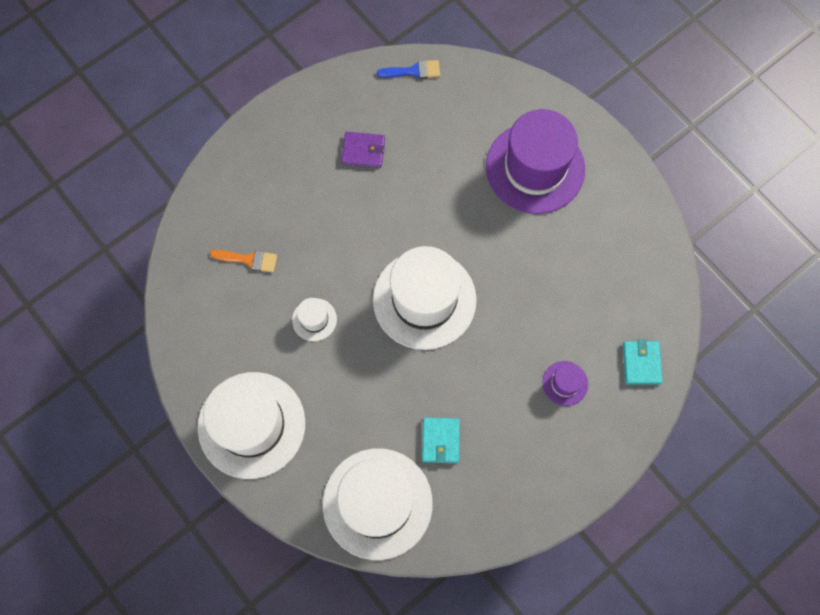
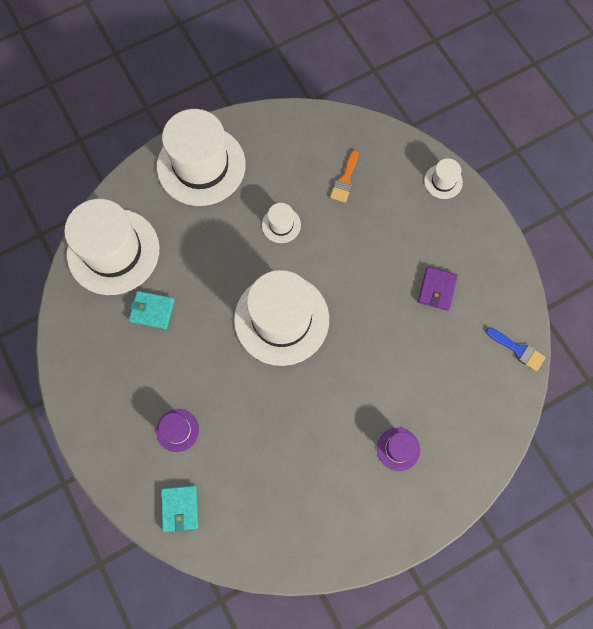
camera: 100 degrees right, 0 degrees up
blue brush [377,60,440,79] -> blue brush turned 60 degrees counterclockwise [486,327,546,371]
purple hat [486,109,585,214] -> purple hat [377,427,420,471], size x0.43
turquoise wallet [623,340,662,385] -> turquoise wallet turned 75 degrees clockwise [161,485,198,532]
none -> white hat [424,158,463,199]

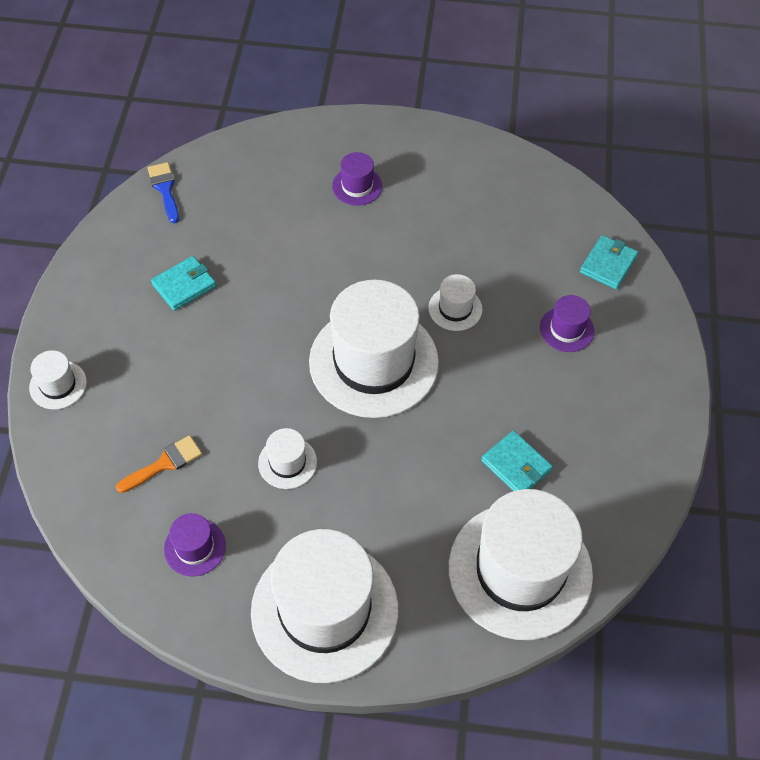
camera: 145 degrees left, 15 degrees down
purple wallet [418,267,458,311] -> turquoise wallet [151,256,216,311]
none -> purple hat [164,513,226,576]
none -> white hat [428,274,482,331]

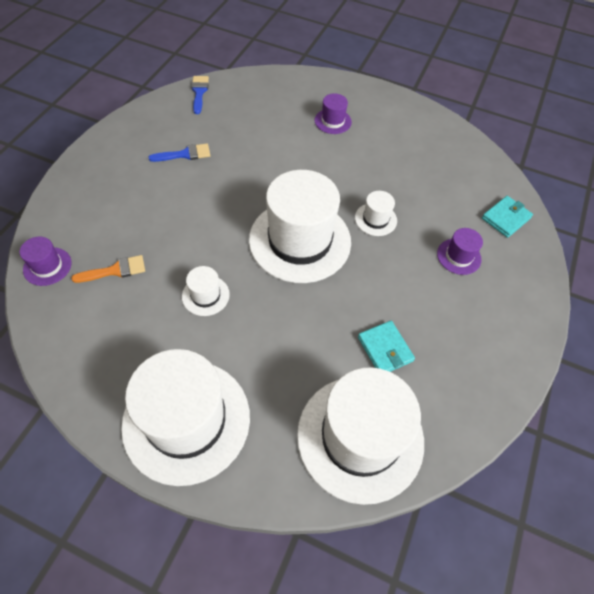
camera: 15 degrees right, 0 degrees up
white hat [29,350,87,409] -> none
turquoise wallet [151,256,216,311] -> blue brush [148,144,210,162]
purple hat [164,513,226,576] -> purple hat moved to [20,237,72,286]

